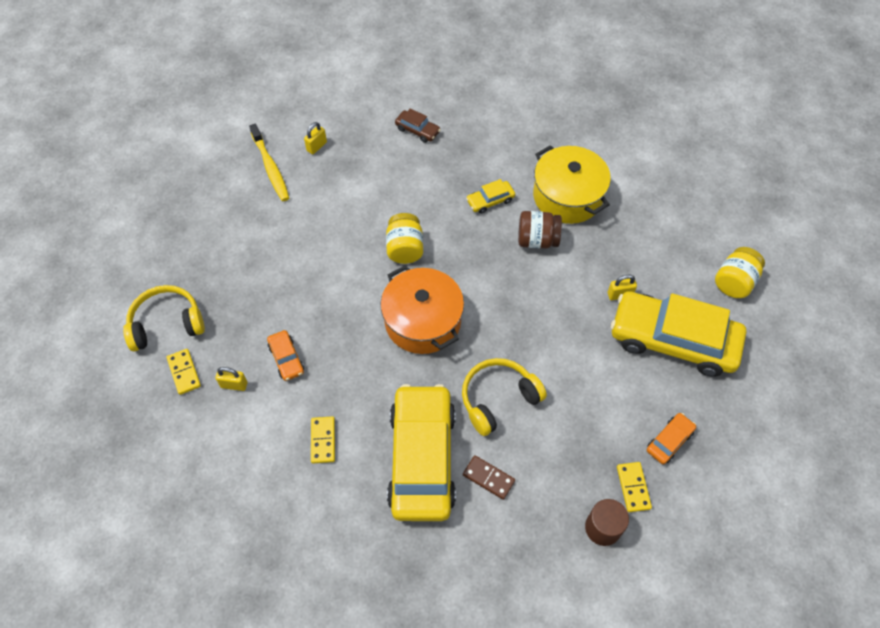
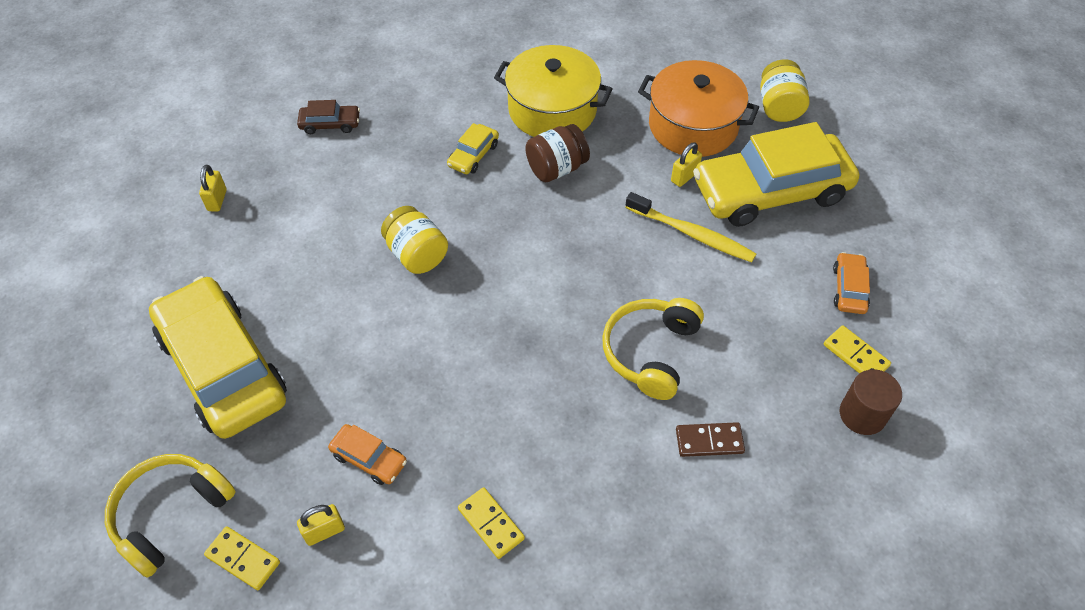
camera: 35 degrees left, 5 degrees down
yellow toothbrush [249,124,289,201] -> yellow toothbrush moved to [625,192,756,262]
orange pot [381,265,464,354] -> orange pot moved to [638,60,759,157]
yellow car [387,384,456,521] -> yellow car moved to [149,276,287,439]

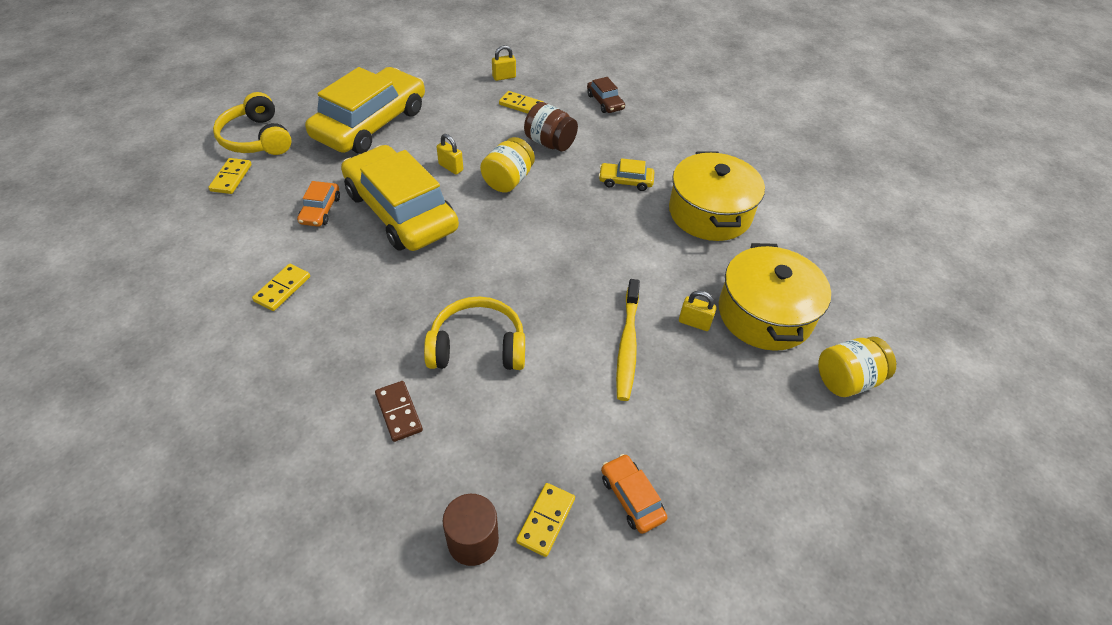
camera: 65 degrees right, 5 degrees down
yellow headphones [105,454,236,578] -> yellow headphones turned 135 degrees counterclockwise [213,92,292,155]
yellow padlock [297,504,345,546] -> yellow padlock moved to [437,134,463,175]
brown jar [525,124,590,182] -> brown jar moved to [524,102,578,151]
orange pot [638,60,759,157] -> yellow pot [719,243,831,351]
yellow car [693,122,859,227] -> yellow car moved to [341,145,459,251]
orange car [833,252,870,314] -> orange car turned 105 degrees counterclockwise [601,454,667,534]
none -> yellow domino [499,91,544,114]

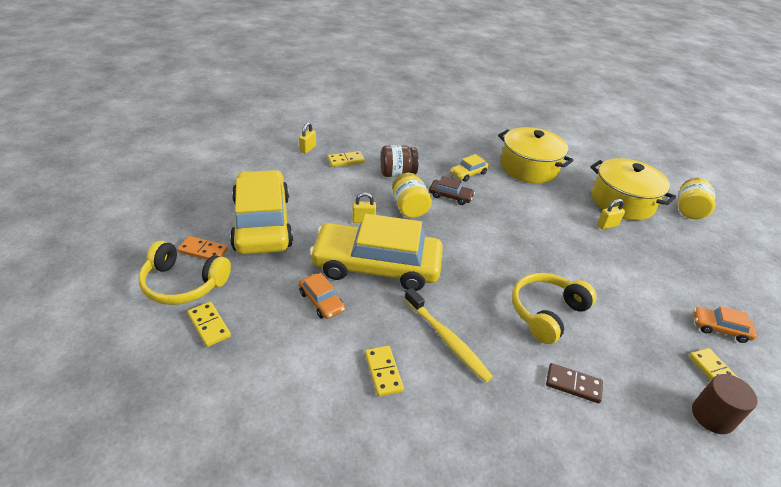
camera: 45 degrees left, 10 degrees down
brown car [587,77,625,113] -> brown car moved to [429,176,475,205]
yellow toothbrush [616,279,640,401] -> yellow toothbrush moved to [404,288,493,382]
none -> orange domino [177,236,228,260]

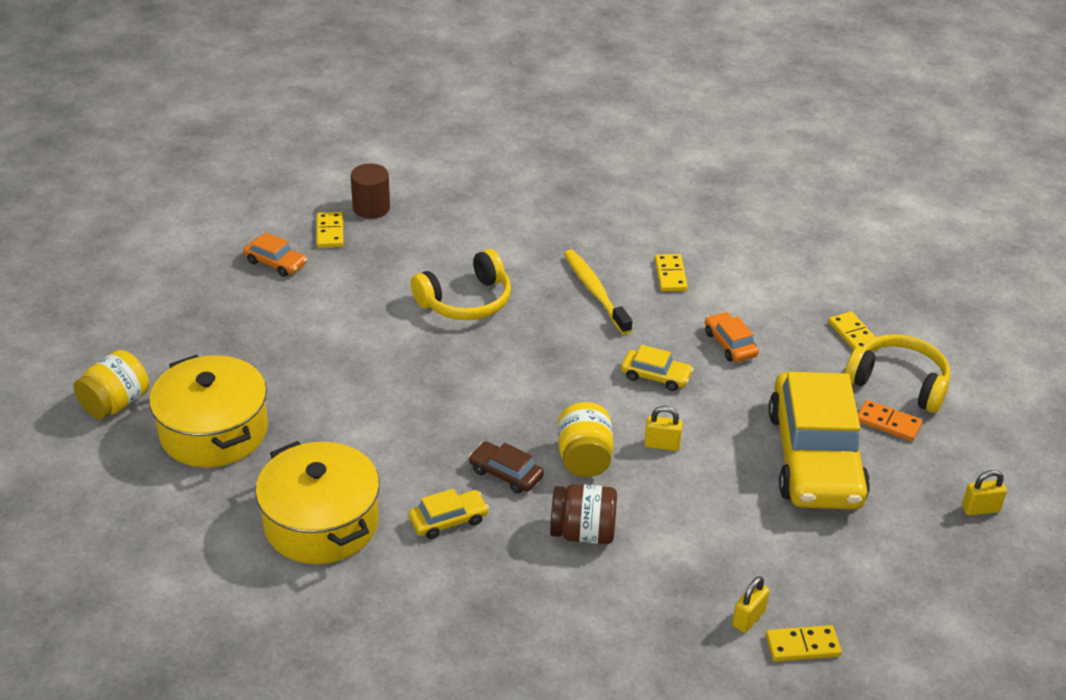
camera: 165 degrees left, 0 degrees up
yellow car [309,214,443,291] -> yellow car [621,345,693,391], size x0.41
yellow domino [328,151,365,167] -> yellow domino moved to [766,625,842,662]
brown domino [546,363,603,403] -> none
yellow padlock [597,199,625,229] -> yellow padlock moved to [962,470,1007,515]

